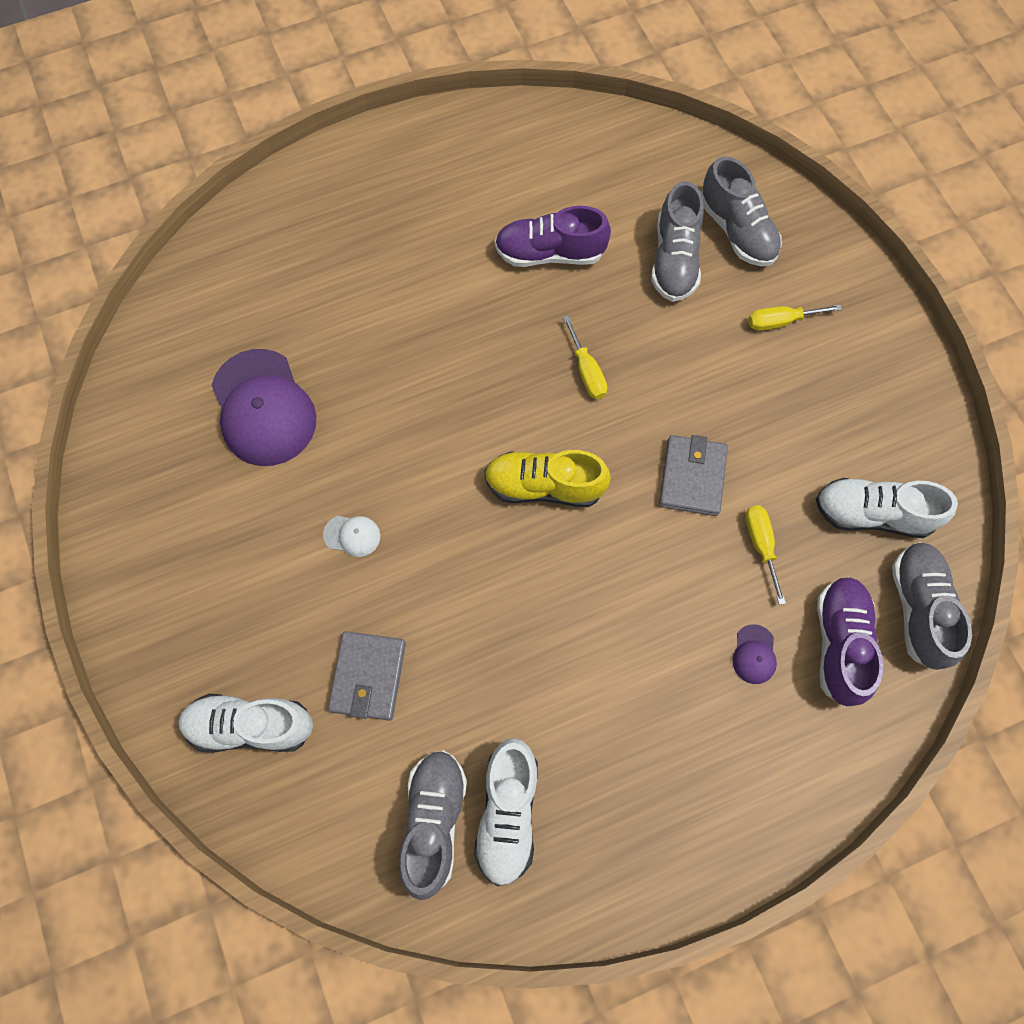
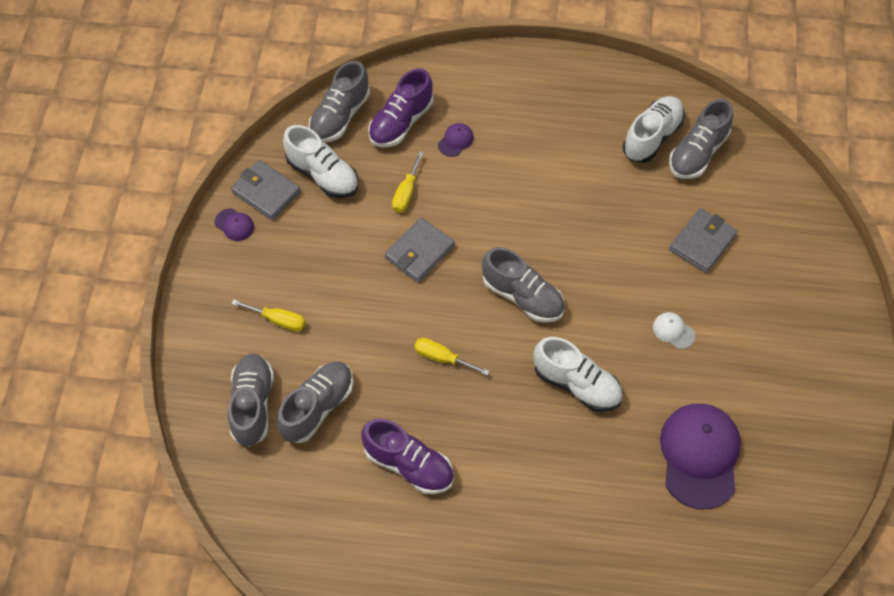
camera: 150 degrees left, 10 degrees down
white shoe [179,694,313,753] -> white shoe moved to [533,337,623,412]
yellow shoe [484,450,611,507] -> grey shoe [482,247,565,323]
yellow screwdriver [563,315,607,399] -> yellow screwdriver turned 75 degrees counterclockwise [414,338,489,375]
none -> purple cap [215,208,254,241]
none -> grey wallet [231,160,301,220]

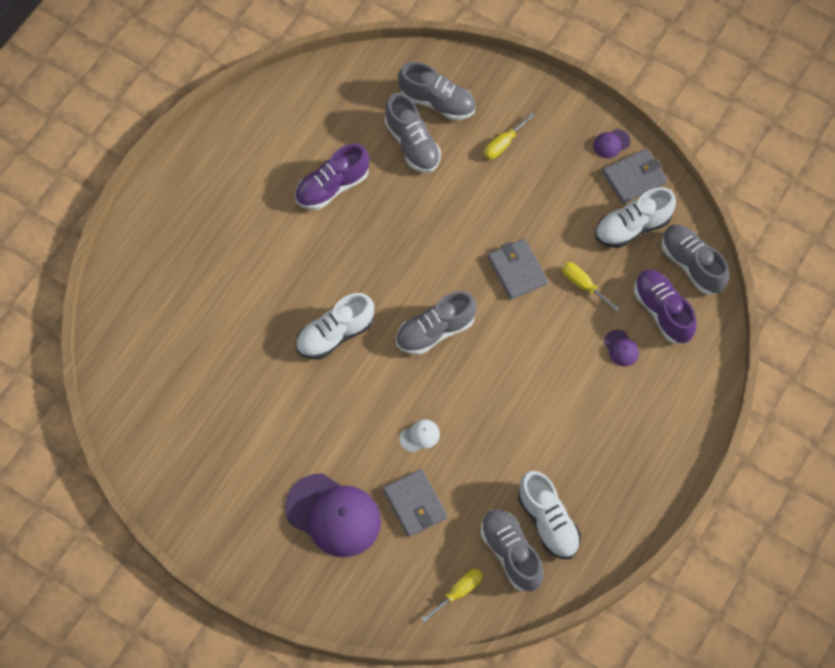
camera: 115 degrees right, 5 degrees up
yellow screwdriver [414,338,489,375] -> yellow screwdriver moved to [421,569,483,623]
white cap [653,312,695,349] -> white cap moved to [400,419,440,452]
purple cap [660,404,741,509] -> purple cap moved to [285,473,381,557]

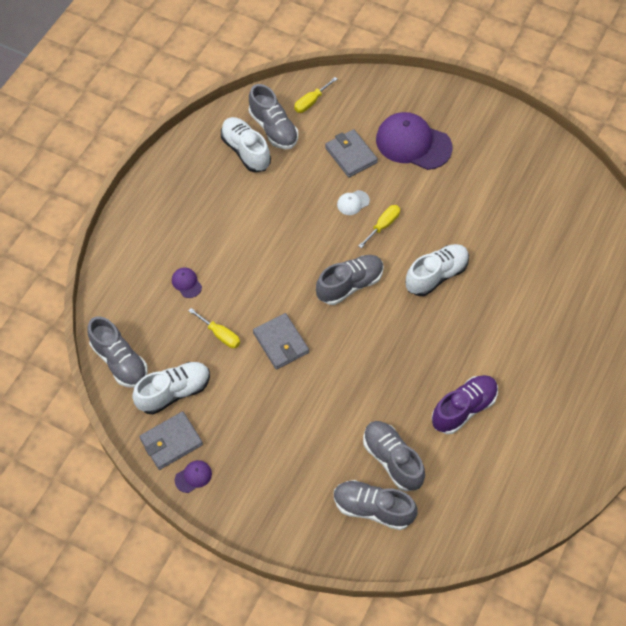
camera: 175 degrees right, 5 degrees down
yellow screwdriver [484,113,535,159] -> yellow screwdriver moved to [359,205,400,248]
purple shoe [634,269,697,344] -> none

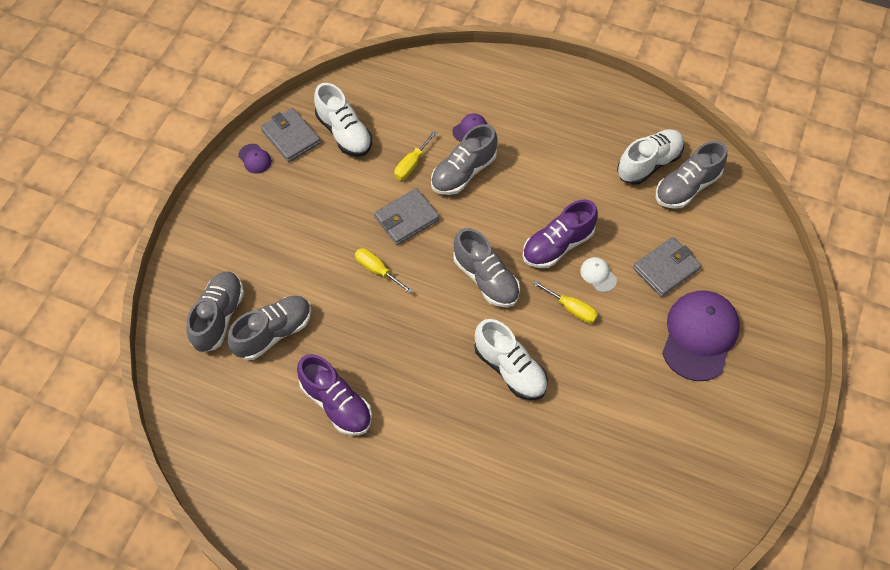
camera: 85 degrees right, 0 degrees up
grey shoe [87,316,148,388] -> grey shoe moved to [431,124,498,195]
yellow screwdriver [294,77,337,113] -> yellow screwdriver moved to [355,248,413,294]
none -> purple shoe [522,200,598,268]

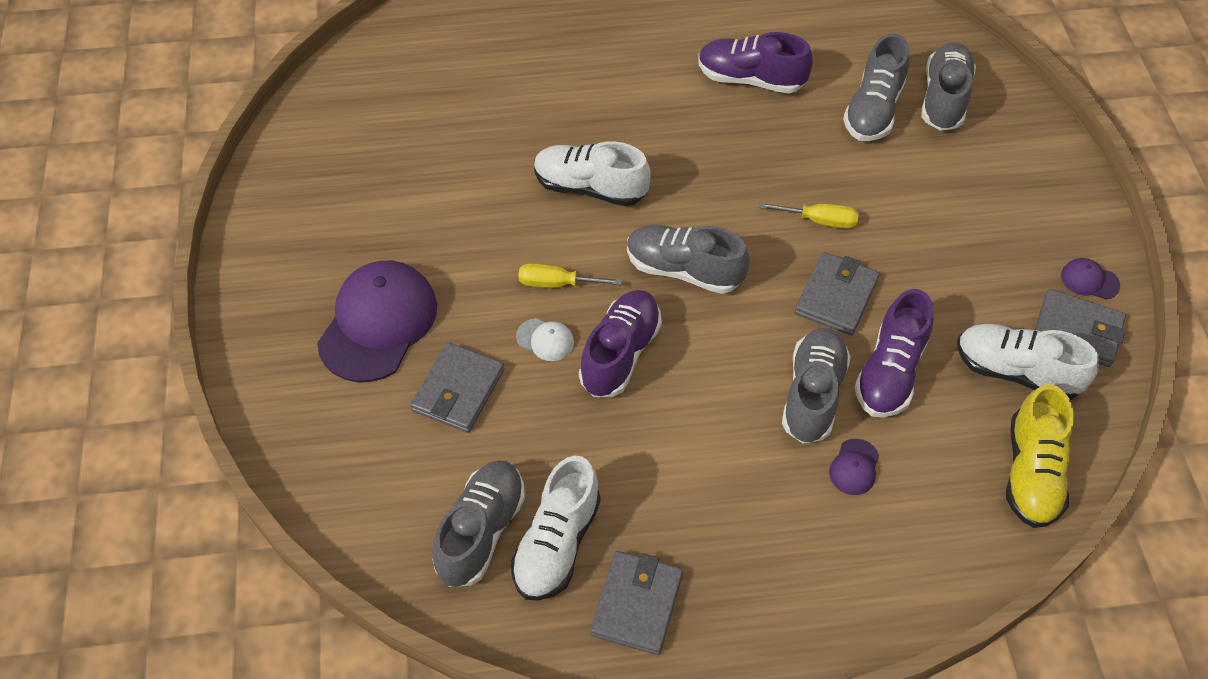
camera: 150 degrees right, 5 degrees down
grey shoe [186,272,244,353] -> grey shoe turned 150 degrees counterclockwise [921,42,976,131]
yellow screwdriver [394,131,437,180] -> purple shoe [855,289,934,418]
purple cap [662,291,740,381] -> purple cap turned 150 degrees counterclockwise [317,261,437,382]
none -> grey wallet [590,551,683,655]
none -> yellow shoe [1006,384,1074,528]

